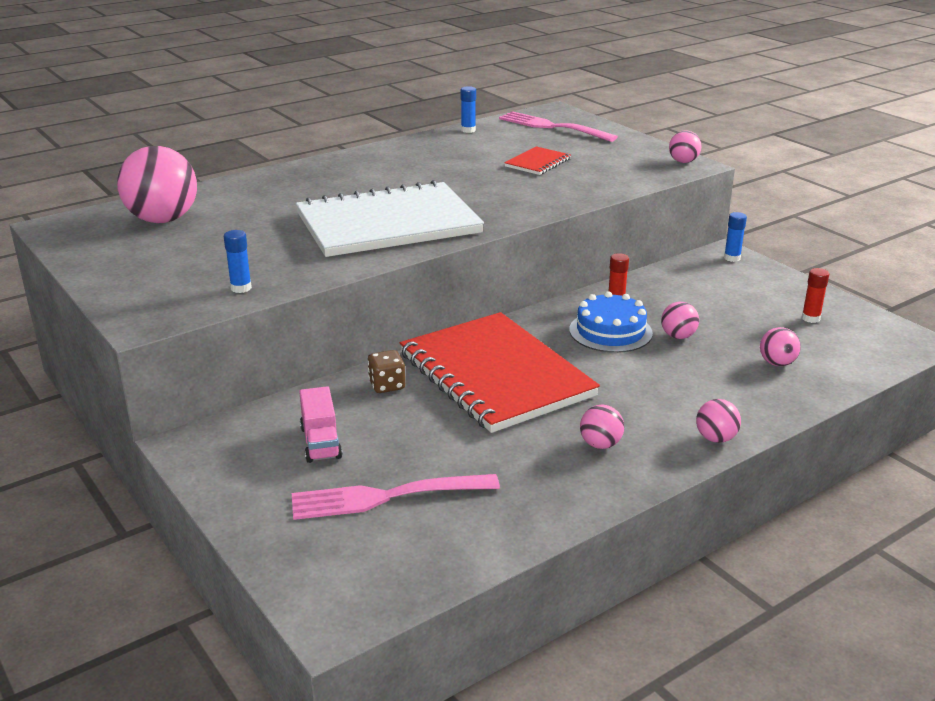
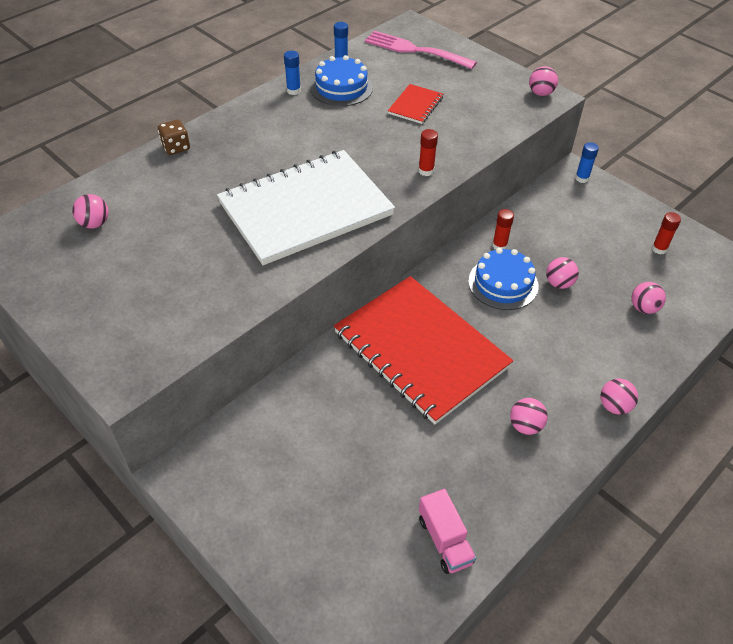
camera: 10 degrees left, 20 degrees up
pink ball [117,146,197,223] -> pink ball [72,194,109,229], size x0.48
blue glue stick [224,230,252,293] -> blue glue stick moved to [284,51,301,95]
pink fork [292,474,500,520] -> none
pink truck [299,386,342,463] -> pink truck moved to [419,489,476,574]
brown dice [367,350,405,393] -> brown dice moved to [158,120,190,155]
none -> blue cake [310,55,373,106]
none -> red glue stick [418,129,438,176]

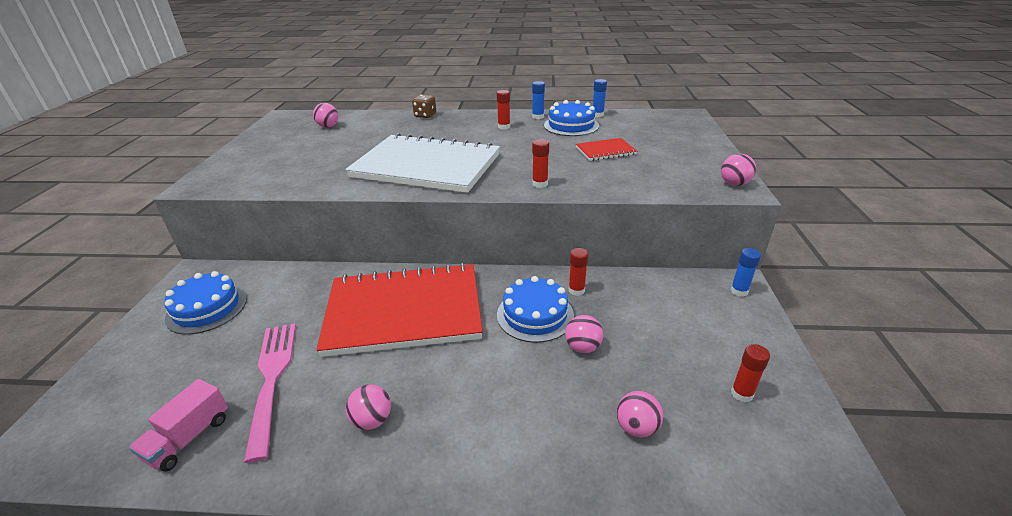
camera: 50 degrees right, 15 degrees down
red notebook [334,276,513,425] -> red notebook turned 75 degrees clockwise [316,263,483,357]
pink fork [365,31,477,69] -> pink fork moved to [244,323,296,463]
pink ball [600,379,638,415] -> none
none -> blue cake [164,271,247,334]
none -> red glue stick [497,90,510,130]

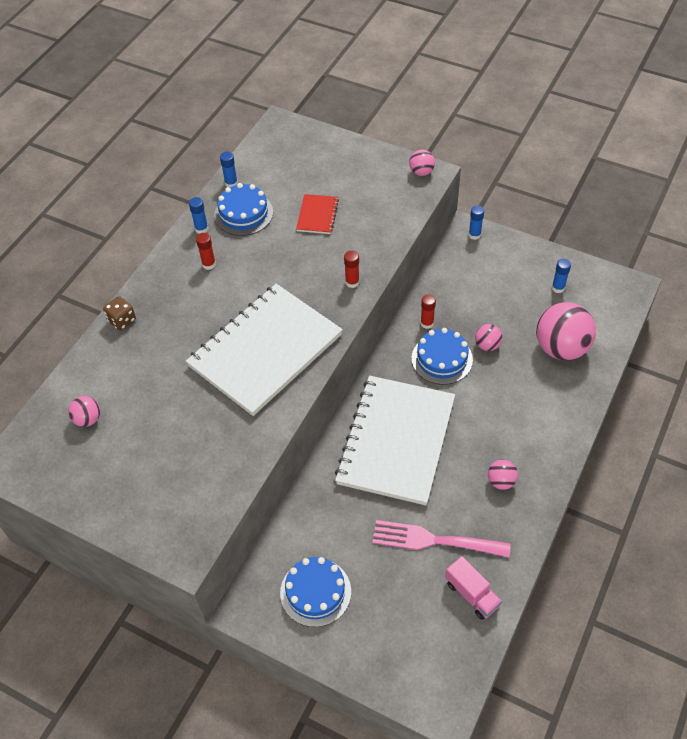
camera: 65 degrees left, 20 degrees up
red notebook [316,263,483,357] -> white notebook [335,376,455,505]
pink ball [617,391,663,438] -> pink ball [536,302,596,360], size x2.09
red glue stick [731,344,770,402] -> blue glue stick [552,259,571,293]

